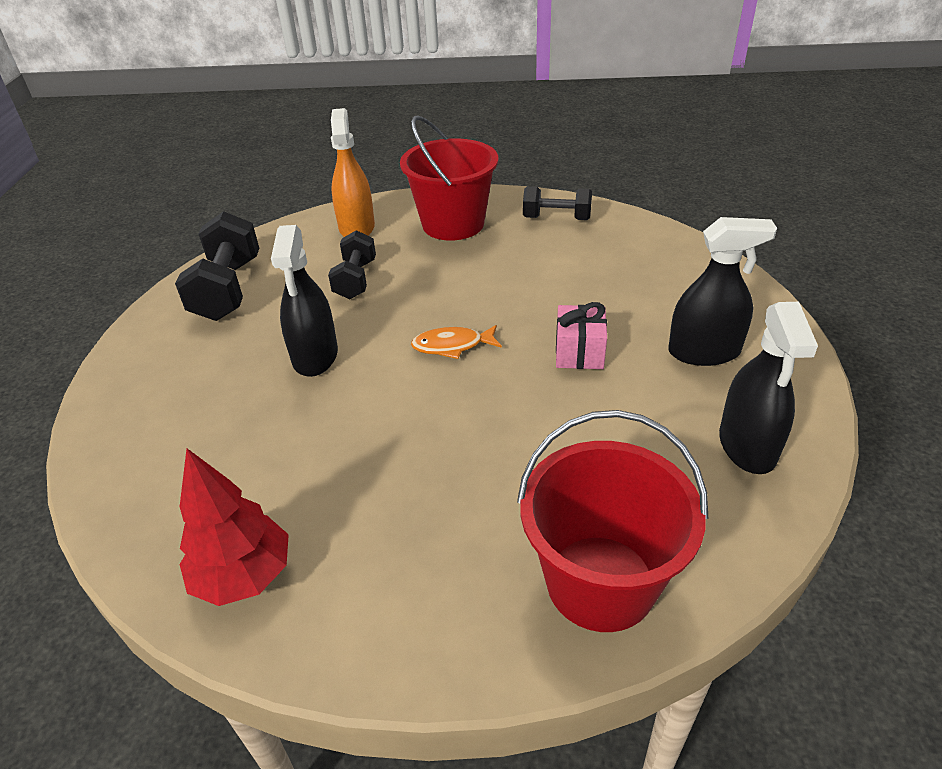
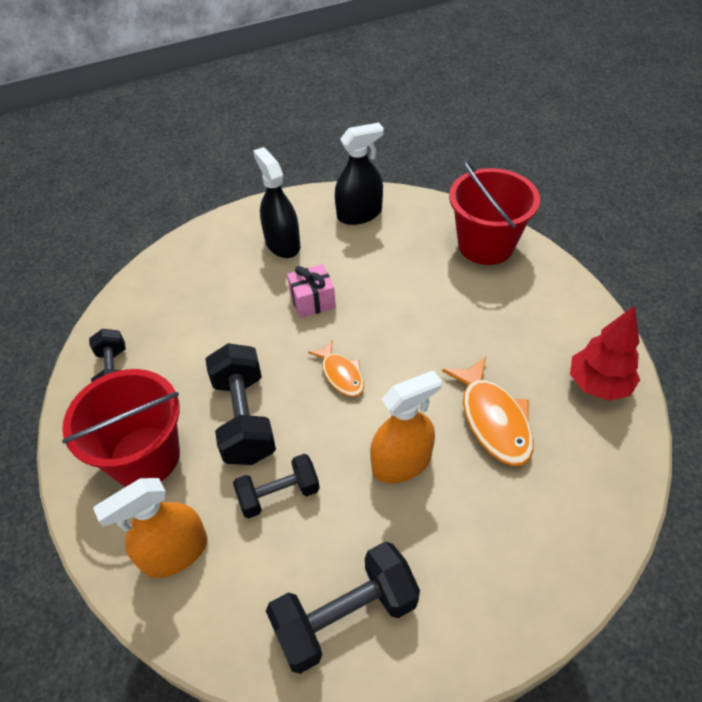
camera: 115 degrees left, 10 degrees up
black spray bottle [271,225,338,377] -> orange spray bottle [370,370,442,483]
none -> black dumbbell [205,343,276,465]
none -> orange fish [442,357,533,466]

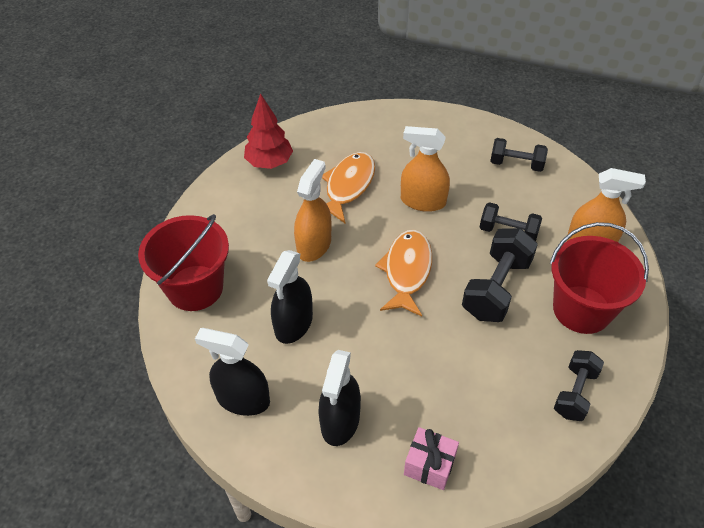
camera: 140 degrees left, 0 degrees up
black dumbbell [266,541,420,674] -> black dumbbell [490,138,548,172], size x0.64
pink gift [287,264,336,318] -> pink gift moved to [404,427,459,490]
orange fish [308,340,364,397] -> orange fish [375,230,432,317], size x1.64
none -> black spray bottle [267,250,313,344]
none -> orange spray bottle [294,159,331,262]

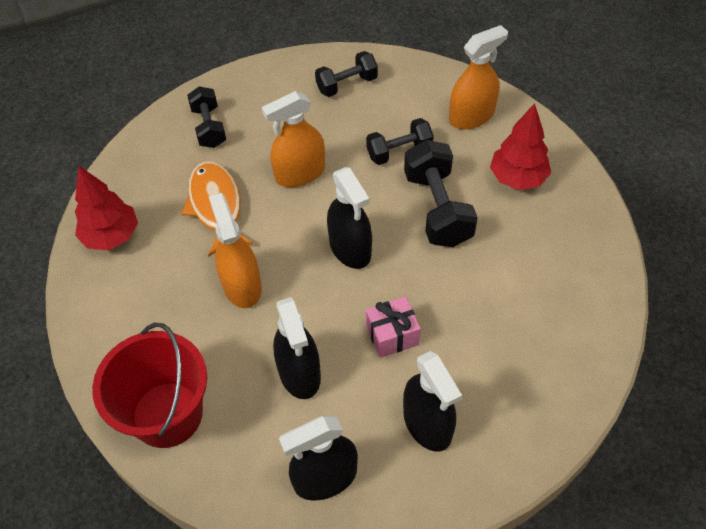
camera: 40 degrees left, 5 degrees up
orange fish [375,230,432,317] -> black spray bottle [327,167,372,269]
pink gift [404,427,459,490] -> pink gift moved to [366,296,421,358]
red bucket [550,222,649,334] -> red tree [490,103,551,190]
black dumbbell [554,350,604,421] -> black dumbbell moved to [187,86,226,148]

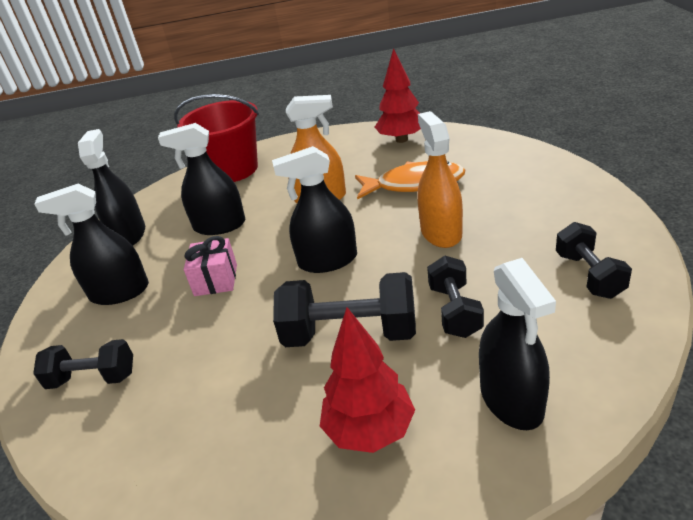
camera: 110 degrees right, 20 degrees down
black dumbbell [187,86,226,148] -> black dumbbell moved to [33,339,133,389]
orange spray bottle [449,25,508,130] -> black spray bottle [479,258,556,430]

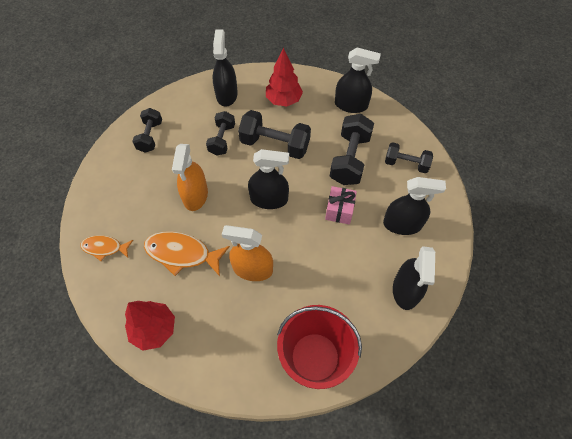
camera: 170 degrees left, 25 degrees up
black spray bottle [158,123,245,235] -> black spray bottle moved to [335,47,381,113]
none -> orange fish [80,235,133,261]
none -> black dumbbell [330,114,374,185]

